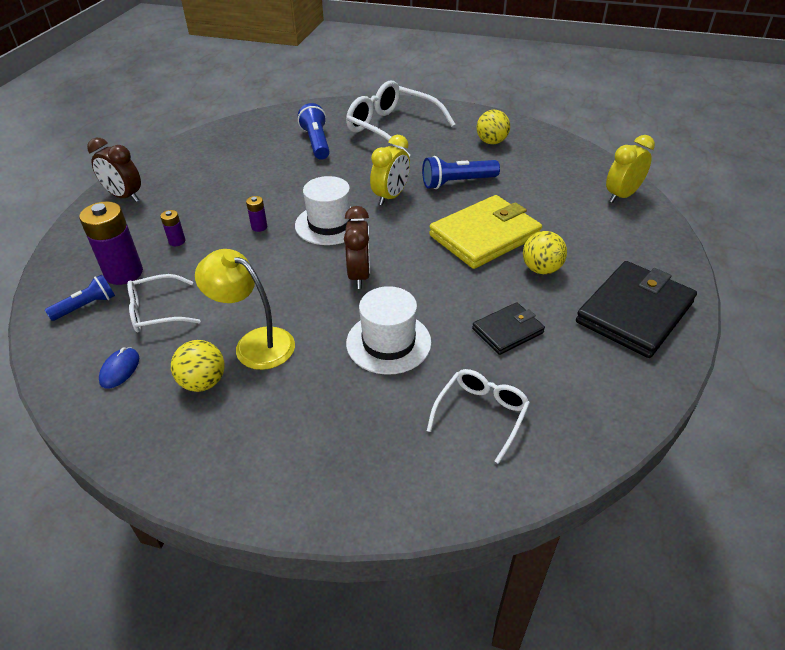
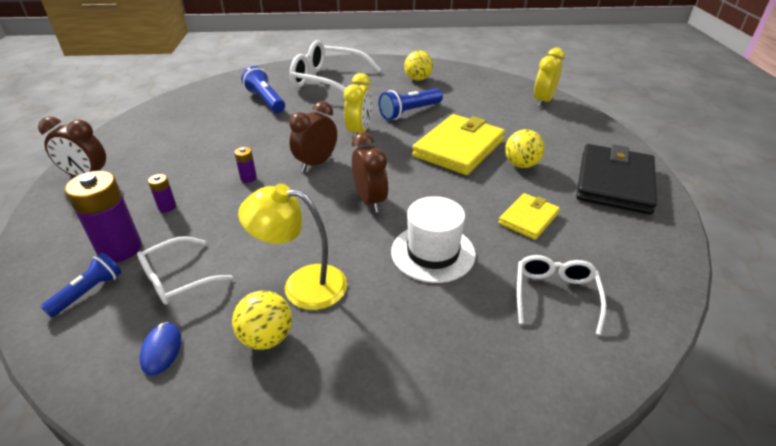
camera: 20 degrees left, 5 degrees down
white hat [295,176,364,245] -> brown clock [289,101,337,172]
black wallet [472,302,545,355] -> yellow wallet [498,193,560,240]

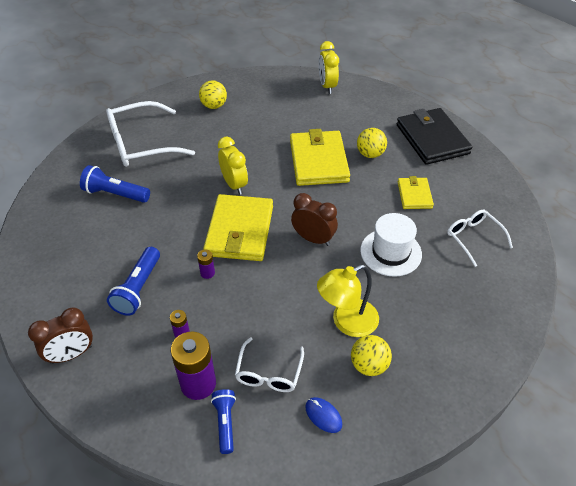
camera: 40 degrees left, 10 degrees up
brown clock [289,101,337,172] -> yellow wallet [203,194,273,261]
blue flashlight [379,88,443,120] -> blue flashlight moved to [107,247,160,316]

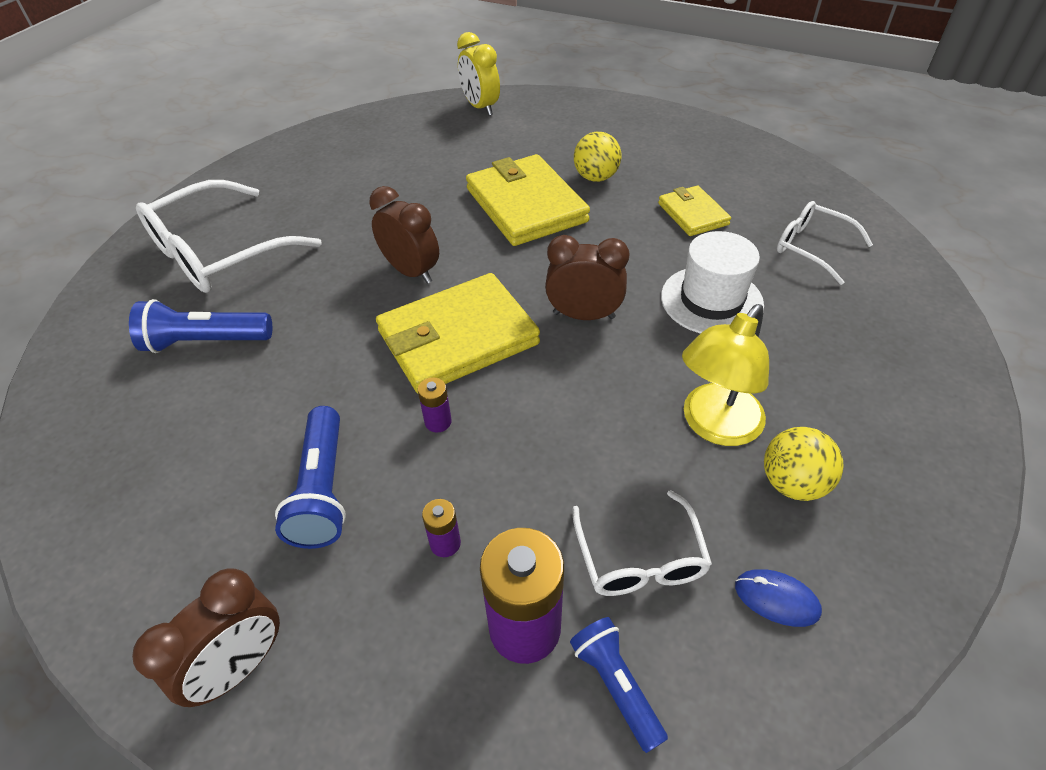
camera: 20 degrees left, 0 degrees up
yellow ball [199,80,227,109] -> none
yellow wallet [203,194,273,261] -> yellow wallet turned 75 degrees clockwise [376,273,540,394]
yellow clock [218,137,248,195] -> brown clock [369,186,439,284]
black wallet [397,108,472,165] -> none

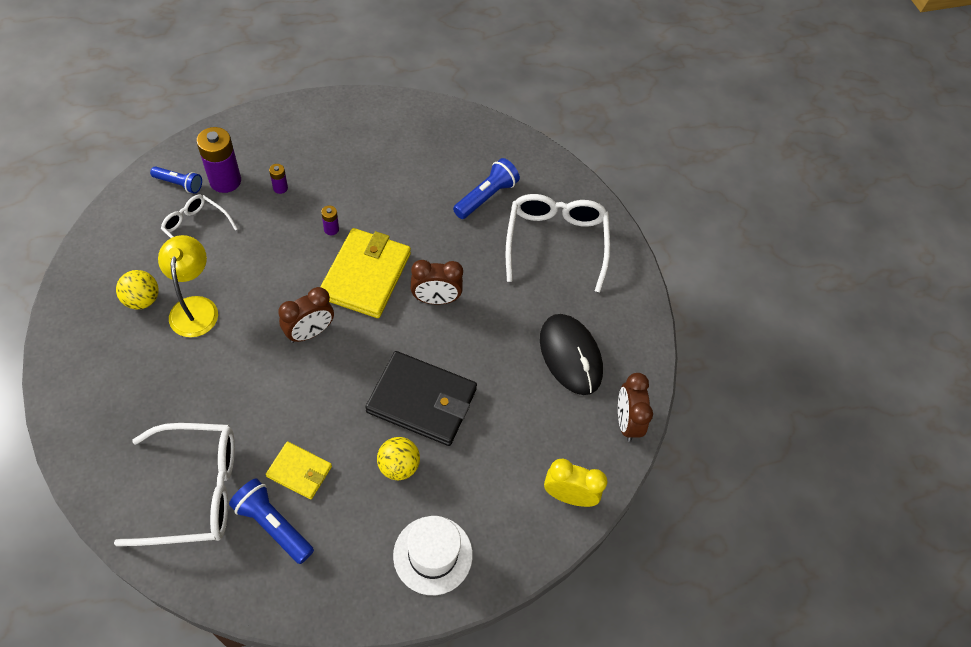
camera: 130 degrees right, 10 degrees up
brown clock [132,569,280,707] -> brown clock moved to [618,373,653,442]
blue flashlight [275,406,346,549] -> blue flashlight moved to [229,478,314,564]
yellow wallet [466,154,590,246] -> black wallet [365,351,477,446]
white hat [661,231,764,334] -> white hat moved to [393,516,473,595]
blue mouse [735,569,822,627] -> none
white glasses [777,201,873,285] -> white glasses [114,423,235,546], size x1.77
none -> black mouse [540,314,603,395]

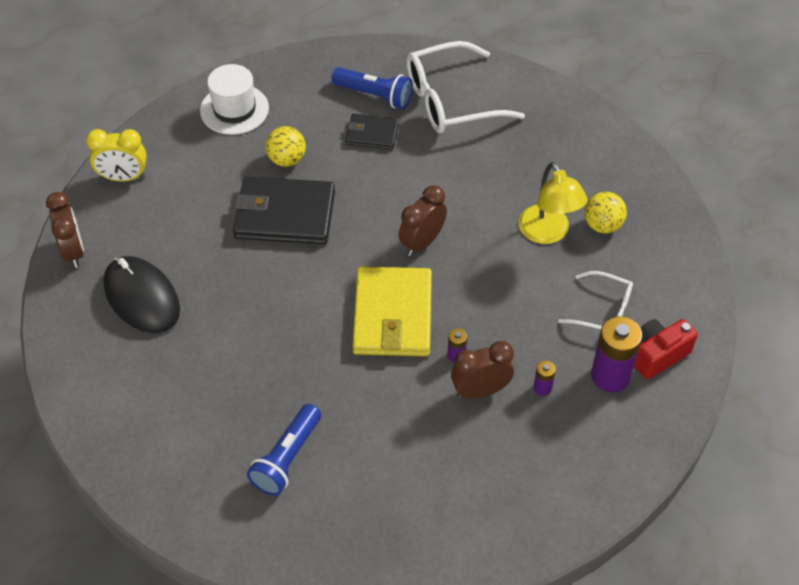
camera: 170 degrees right, 5 degrees down
blue flashlight [150,166,202,194] -> red camera [634,319,698,379]
yellow wallet [266,442,332,499] -> black wallet [346,114,399,150]
brown clock [411,260,463,305] -> brown clock moved to [451,341,514,399]
white glasses [506,194,610,292] -> none

